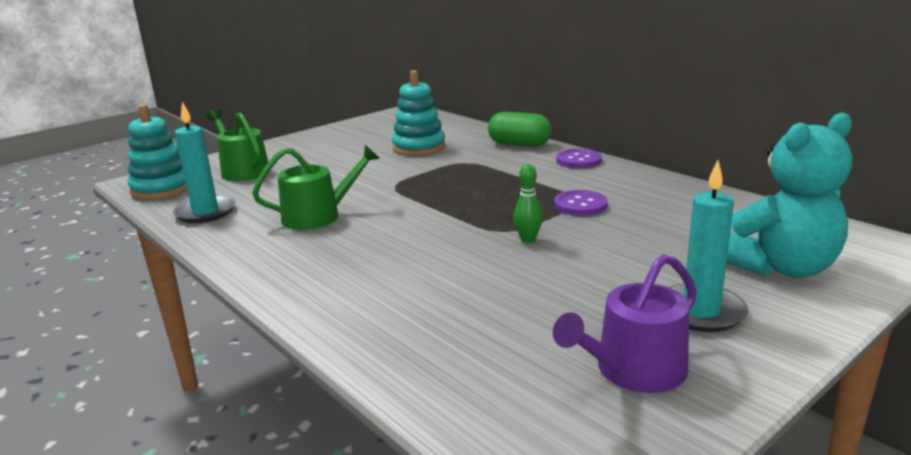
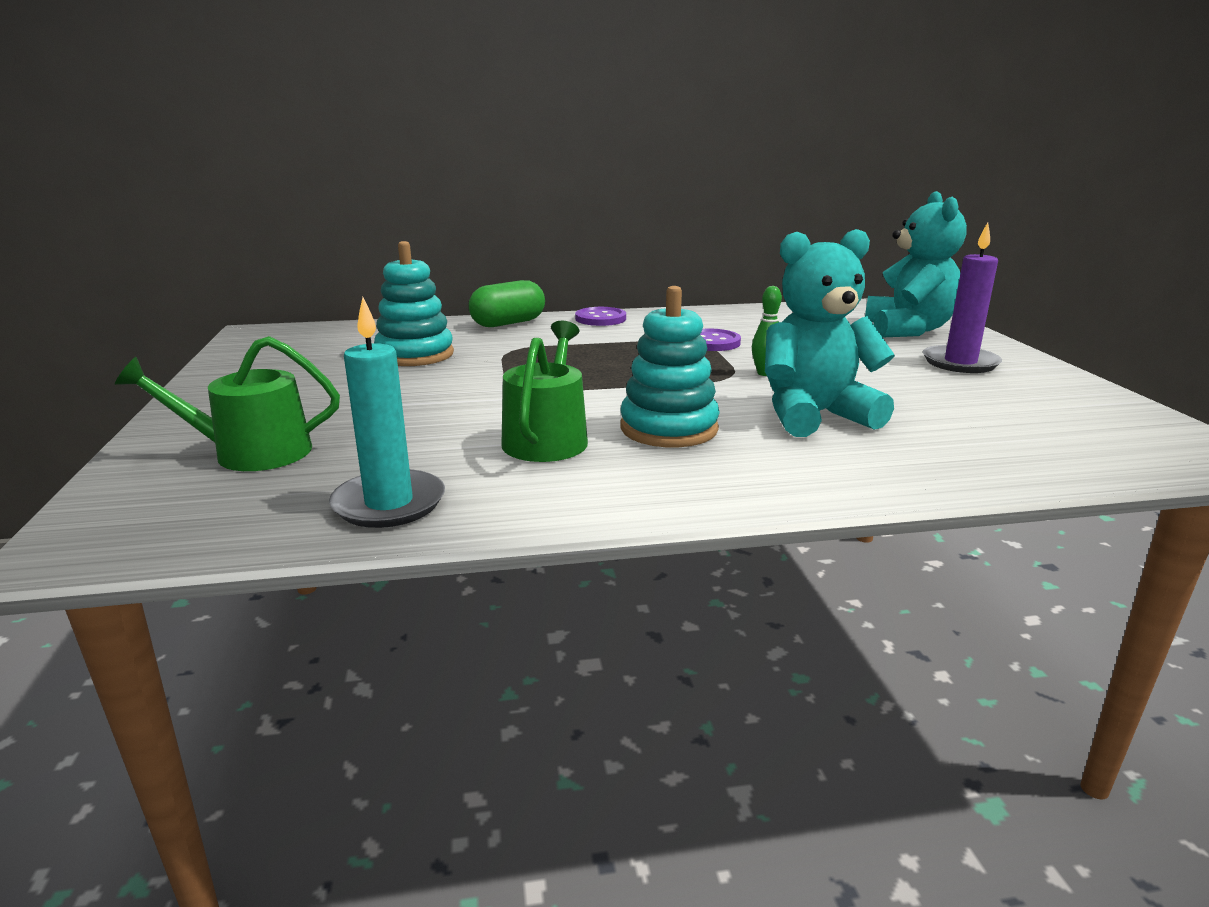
camera: 60 degrees left, 0 degrees up
turquoise stacking toy [128,104,187,200] -> turquoise stacking toy moved to [621,286,720,447]
purple watering can [553,254,697,393] -> none
turquoise candle [668,160,748,332] -> purple candle [923,222,1002,373]
none -> turquoise teddy bear [765,229,895,437]

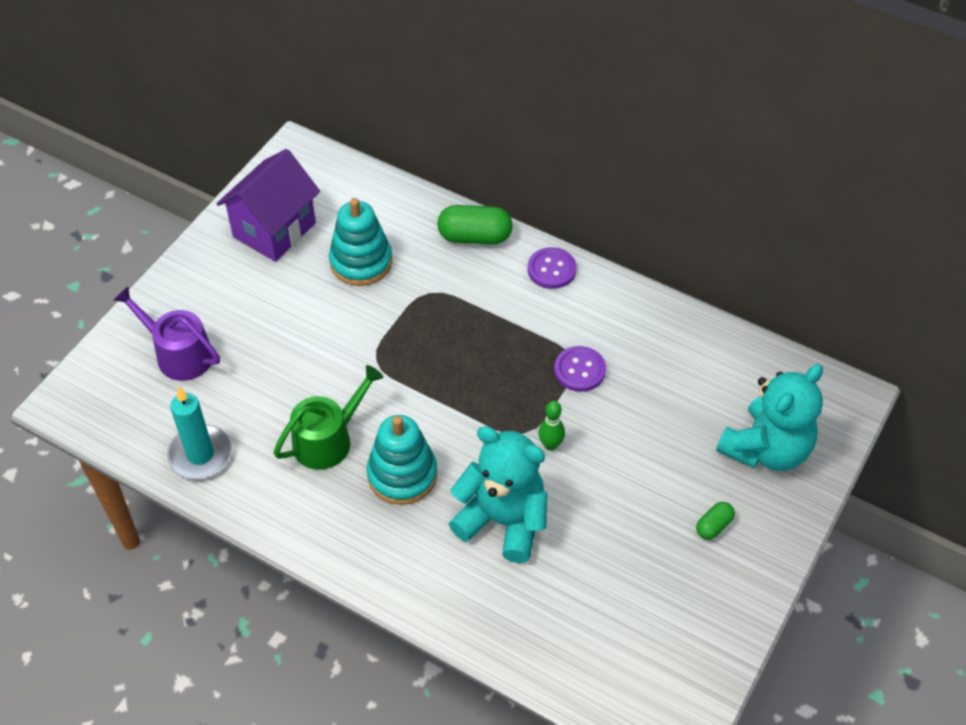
camera: 40 degrees right, 30 degrees up
green watering can [115,336,340,471] -> purple watering can [114,287,220,381]
purple candle [923,222,1002,373] -> green capsule [696,502,735,540]
none -> purple house [216,149,320,262]

